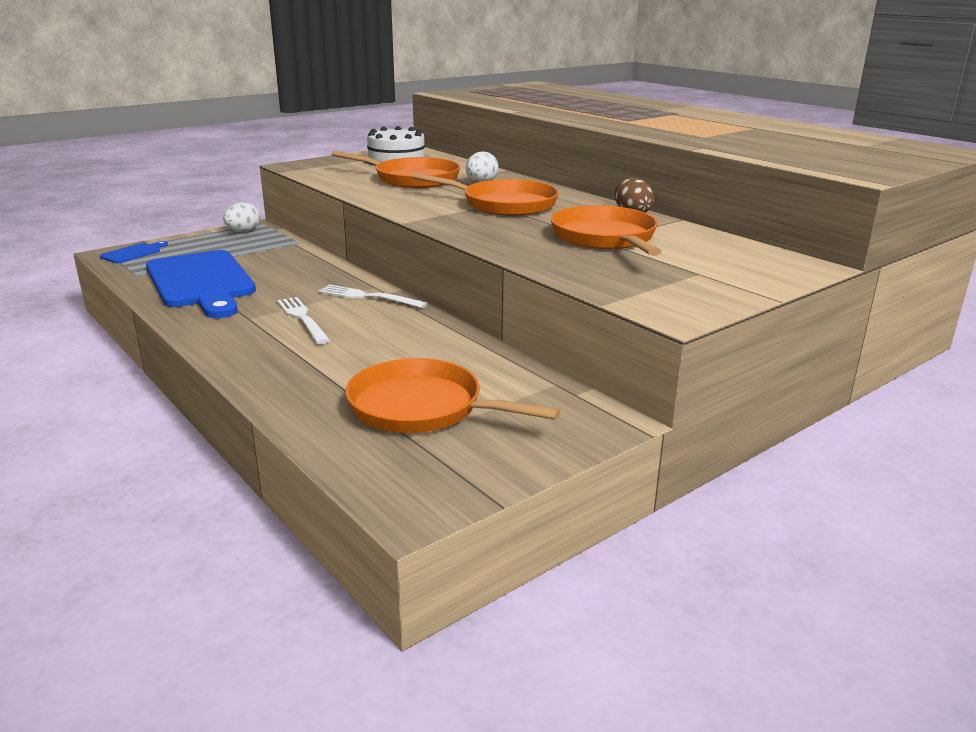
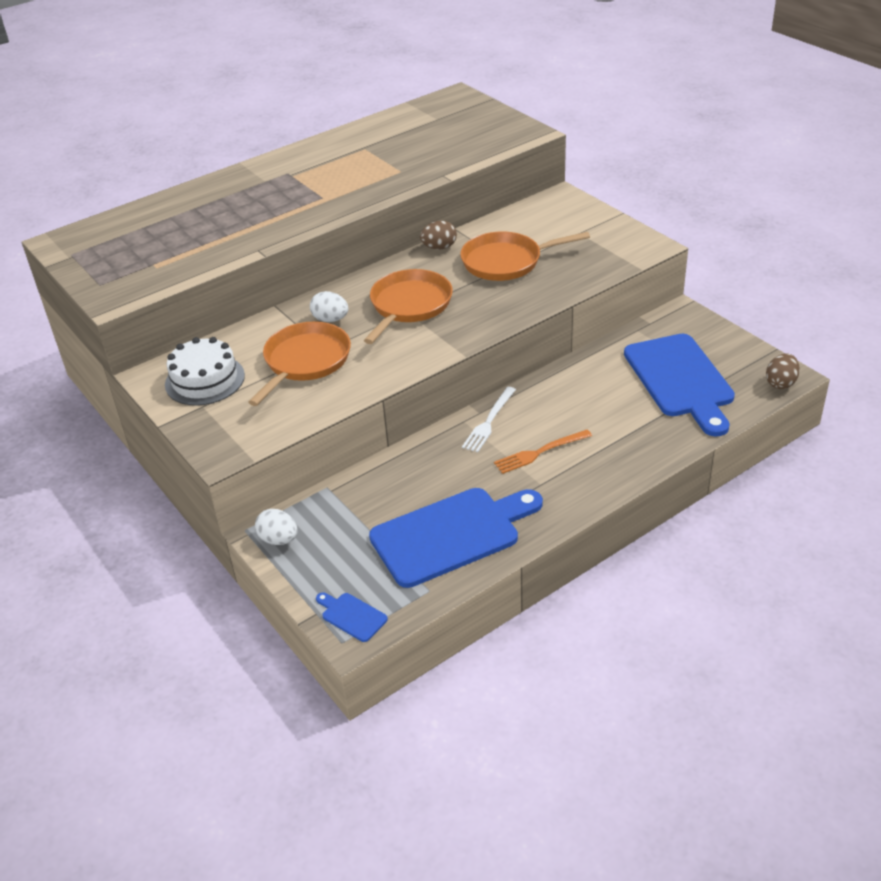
camera: 85 degrees left, 15 degrees up
white fork [277,297,330,344] -> orange fork [494,430,592,474]
orange pan [345,358,561,433] -> blue cutting board [624,334,735,437]
none -> brown egg [766,353,800,389]

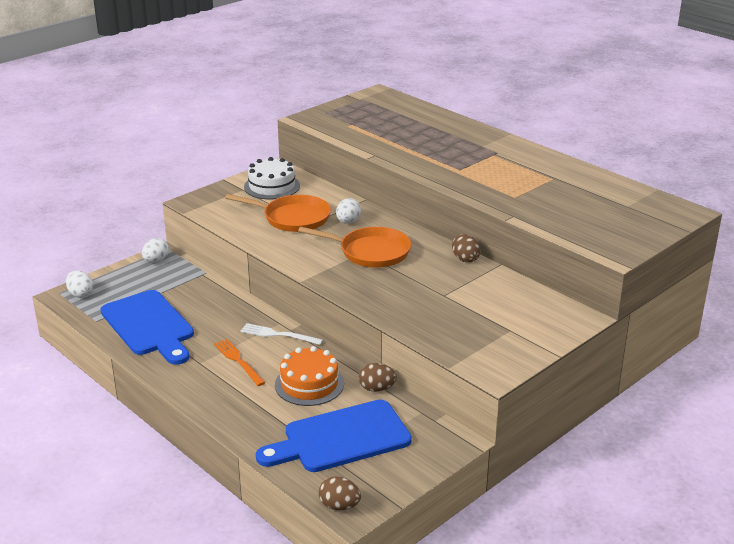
camera: 80 degrees right, 10 degrees down
blue cutting board [316,592,388,642] -> white egg [66,271,93,298]
orange pan [460,231,590,281] -> none
none -> orange cake [275,346,344,406]
none -> brown egg [359,363,397,392]

